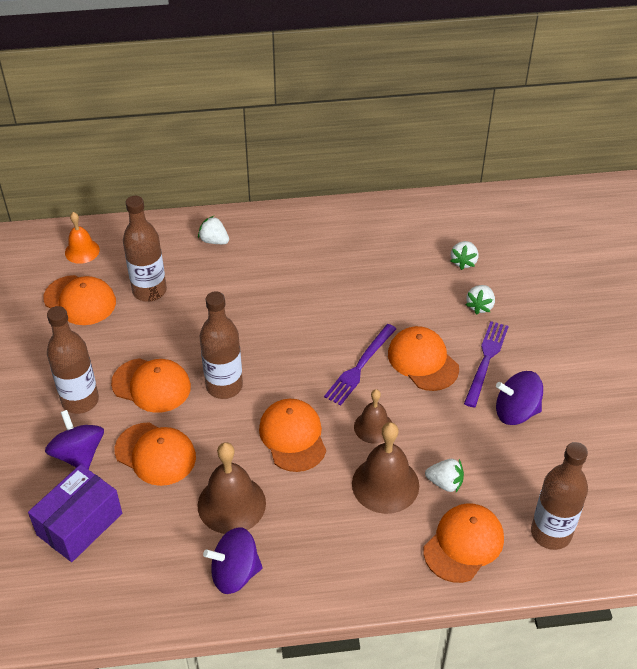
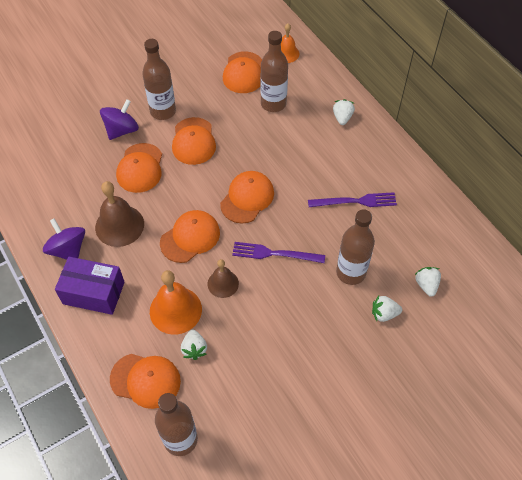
camera: 65 degrees right, 10 degrees up
purple box [28,464,122,562] -> purple box moved to [55,257,125,315]
brown bottle [200,291,243,399] -> brown bottle moved to [336,209,375,285]
brown bell [352,422,419,514] -> orange bell [150,270,202,335]
orange cap [388,326,459,391] -> orange cap moved to [220,171,274,223]
white strawberry [450,241,478,270] -> white strawberry turned 90 degrees clockwise [415,267,441,297]
purple fork [464,321,509,408] -> purple fork moved to [308,192,397,207]
purple spinning top [496,371,543,425] -> none

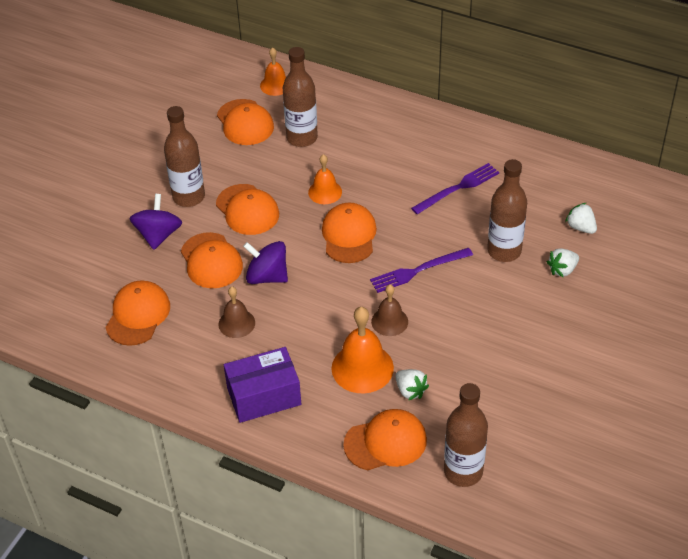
camera: 30 degrees left, 10 degrees down
purple spinning top [43,218,85,260] -> purple spinning top moved to [243,241,288,284]
brown bell [95,181,144,247] -> brown bell [218,287,255,338], size x0.61
orange cap [160,210,220,263] -> orange cap moved to [105,280,170,346]
white strawberry [333,99,355,125] -> none
none -> orange bell [308,154,342,204]

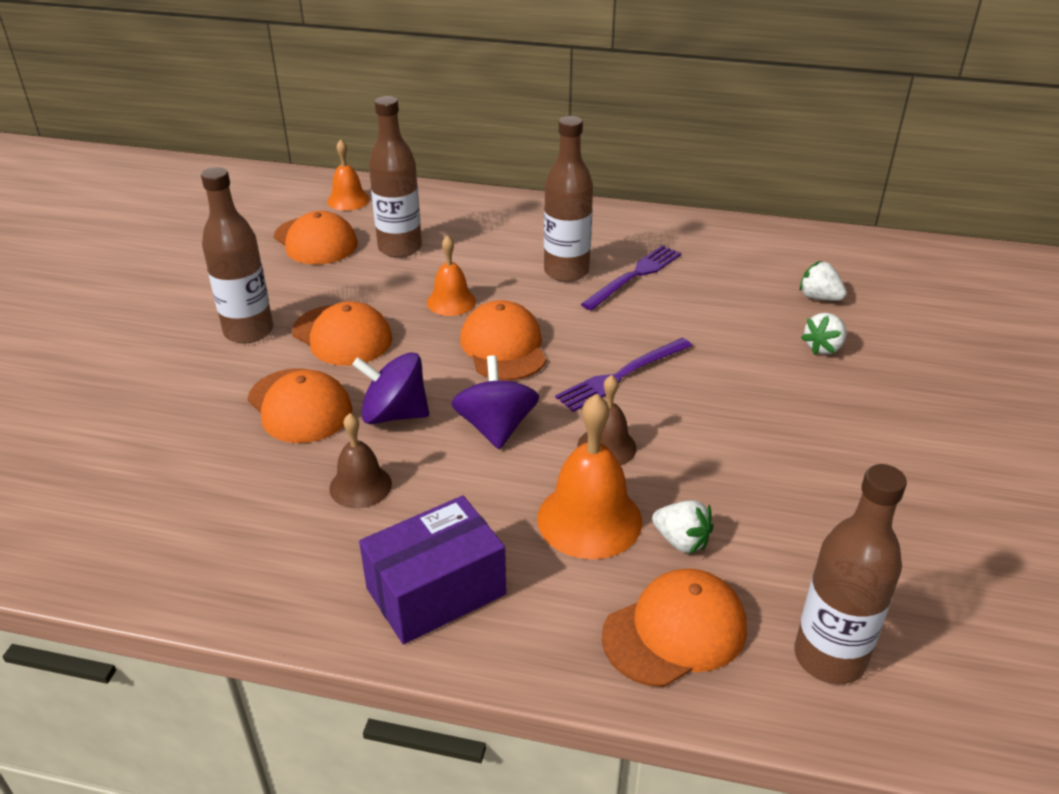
camera: 15 degrees left, 10 degrees down
orange cap [105,280,170,346] -> none
purple spinning top [130,194,182,250] -> purple spinning top moved to [451,355,539,449]
brown bottle [487,159,527,262] -> brown bottle moved to [544,116,593,282]

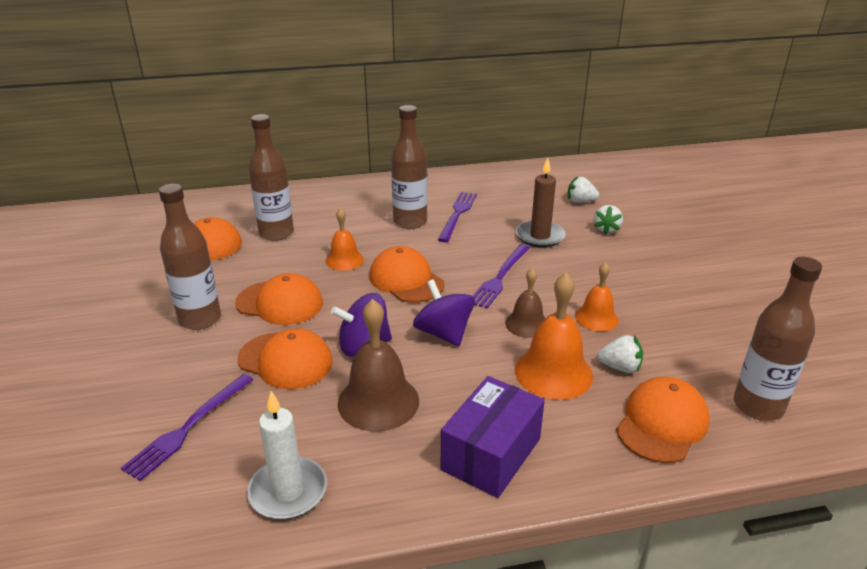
camera: 25 degrees left, 5 degrees down
orange bell [327,140,370,211] -> orange bell moved to [575,262,619,331]
brown bell [329,413,392,508] -> brown bell [338,299,419,432], size x1.63
none -> purple fork [121,374,254,481]
none -> white candle [247,391,327,520]
none -> brown candle [516,158,566,248]

